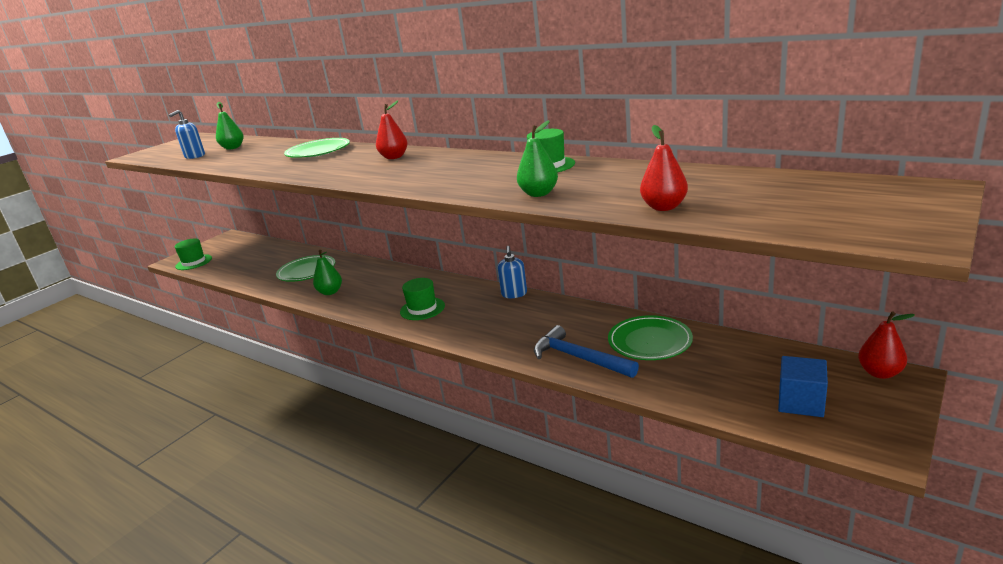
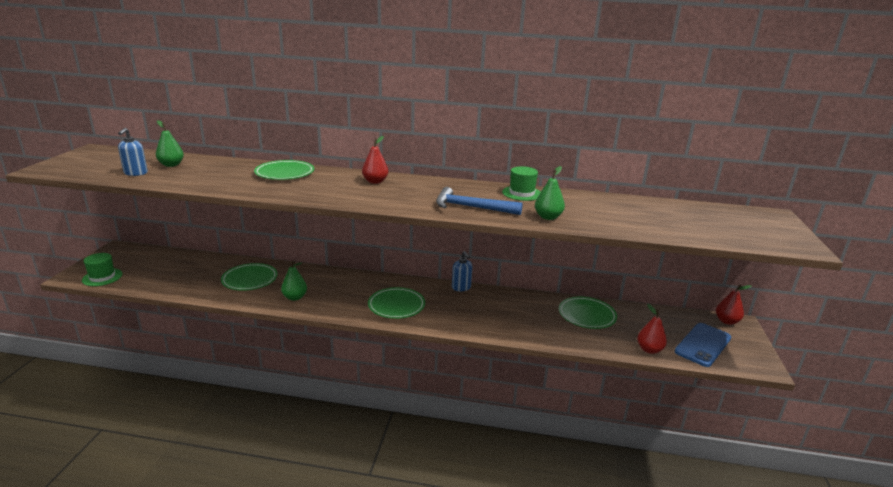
camera: 30 degrees left, 0 degrees up
green hat [400,278,445,320] -> green plate [368,287,425,319]
blue hammer [534,325,639,378] -> blue hammer moved to [436,187,523,215]
red pear [640,125,688,211] -> red pear moved to [637,304,667,354]
blue cube [778,356,828,417] -> blue phone [675,323,731,367]

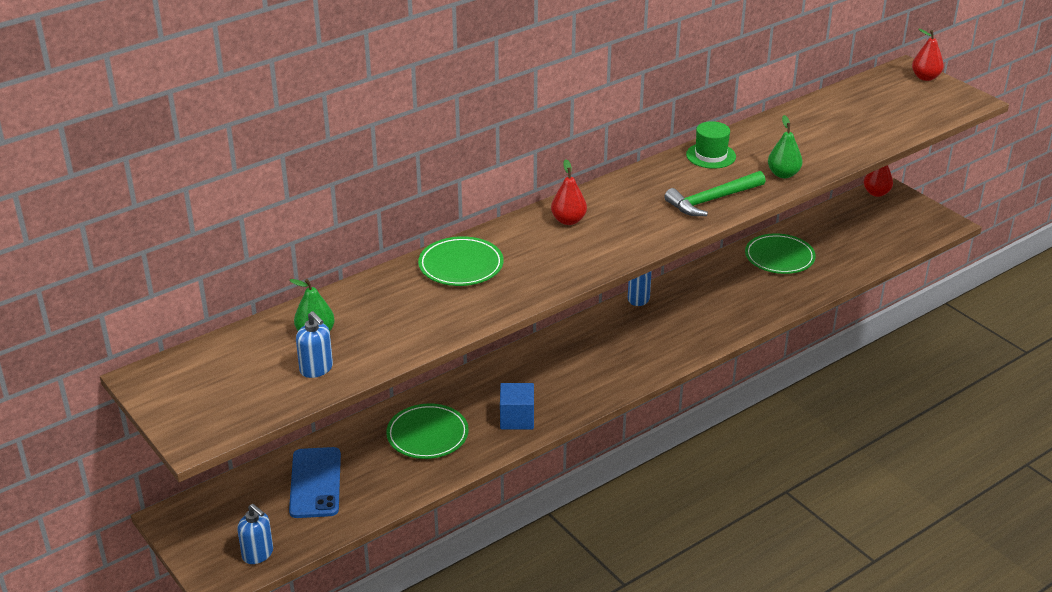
camera: 45 degrees left, 10 degrees up
green hat [82,253,123,286] -> blue soap dispenser [237,504,273,564]
green pear [281,261,307,301] -> blue cube [500,383,534,430]
green plate [368,287,425,319] -> none
blue hammer [436,187,523,215] -> green hammer [664,171,766,216]
red pear [637,304,667,354] -> red pear moved to [912,29,944,81]
blue phone [675,323,731,367] -> blue phone moved to [289,447,341,518]

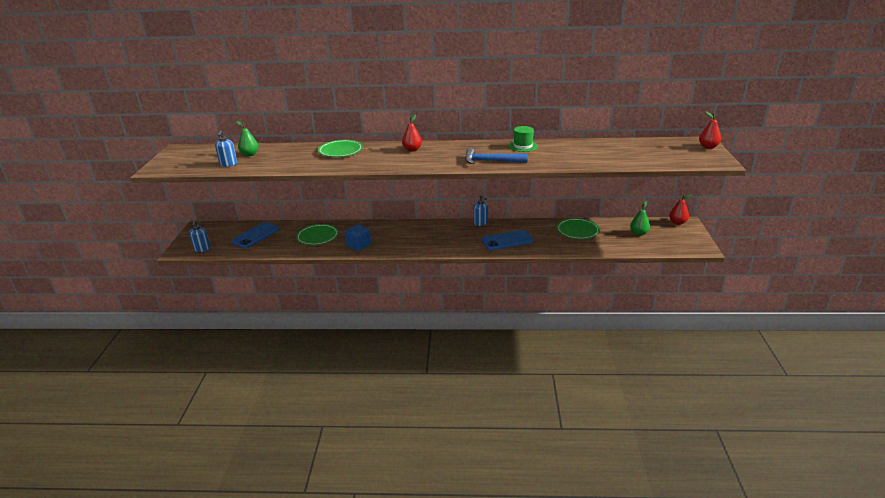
camera: 40 degrees right, 5 degrees down
green hammer [664,171,766,216] -> blue hammer [465,148,528,164]
green pear [768,115,803,178] -> green pear moved to [630,201,650,236]
none -> blue phone [482,230,534,250]

